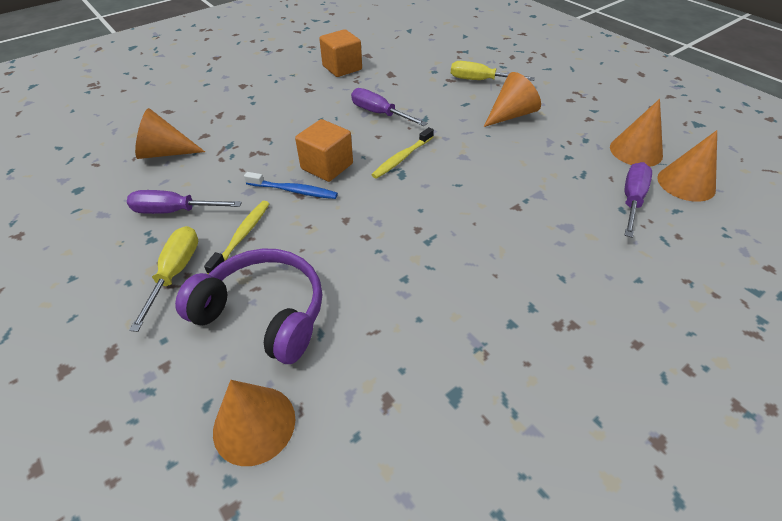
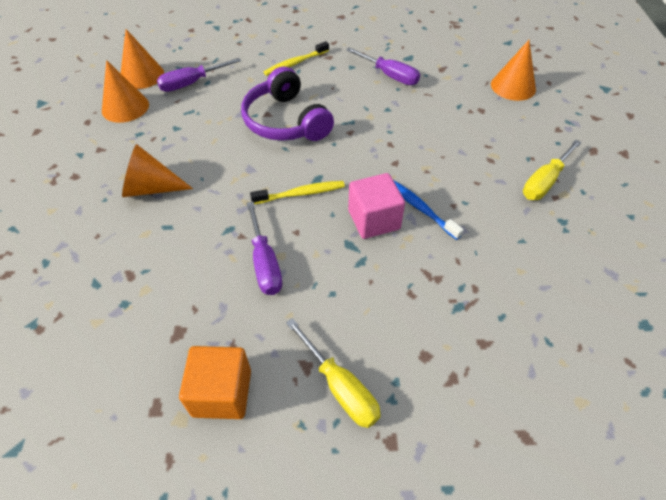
camera: 145 degrees left, 5 degrees up
purple screwdriver [127,190,242,214] -> purple screwdriver moved to [346,47,420,85]
orange cone [135,108,205,159] -> none
purple headphones [175,249,322,364] -> purple headphones moved to [241,67,334,141]
yellow toothbrush [204,201,270,274] -> yellow toothbrush moved to [264,41,329,76]
orange cube [295,119,353,182] -> pink cube [348,173,405,239]
yellow screwdriver [451,61,535,81] -> yellow screwdriver moved to [286,318,381,428]

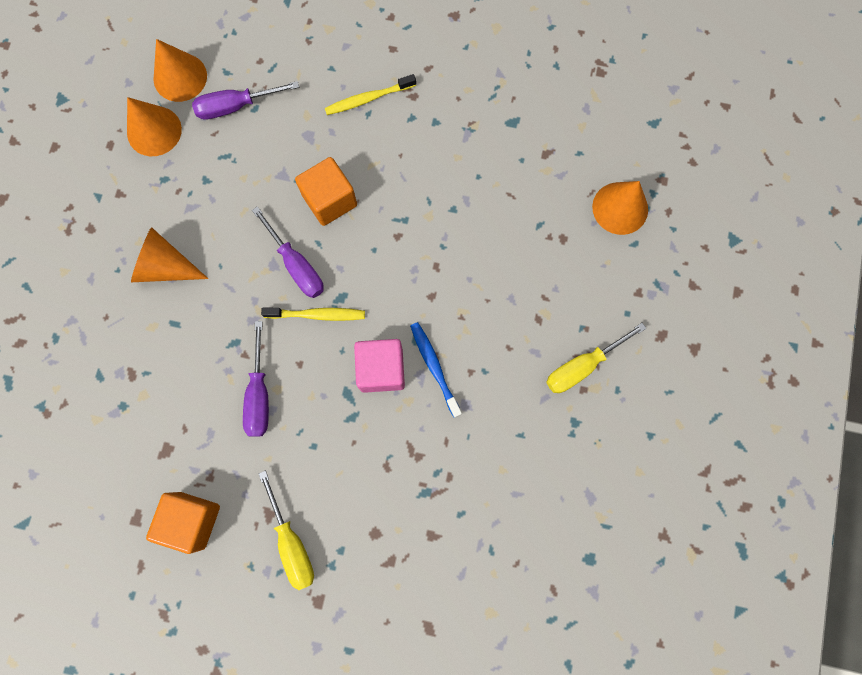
camera: 15 degrees right, 25 degrees up
purple headphones [241,67,334,141] -> orange cube [295,157,357,226]
purple screwdriver [346,47,420,85] -> purple screwdriver moved to [252,206,324,298]

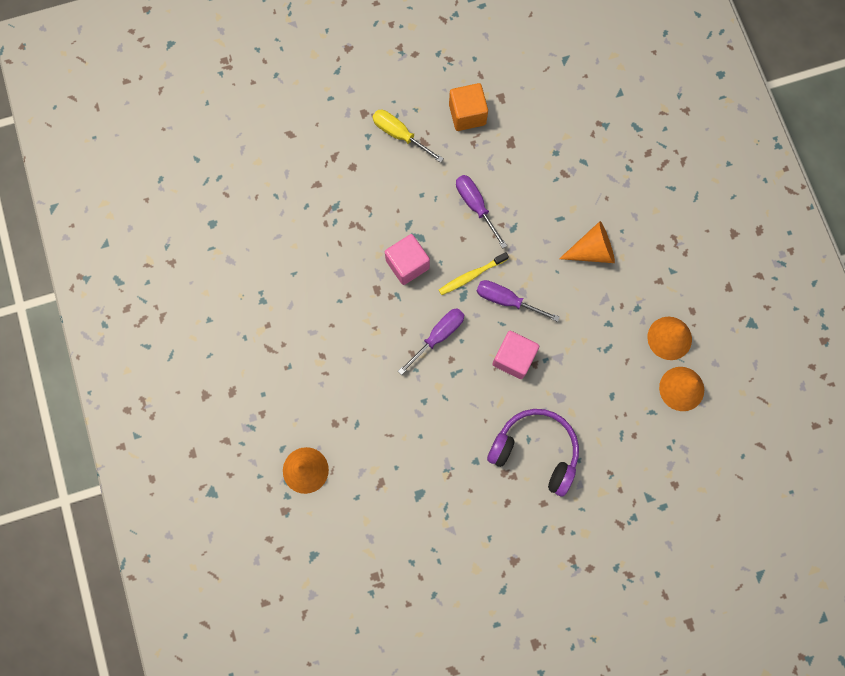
camera: 150 degrees right, 0 degrees up
purple screwdriver [192,81,299,119] -> purple screwdriver moved to [398,308,464,375]
orange cube [295,157,357,226] -> pink cube [492,331,539,379]
yellow toothbrush [325,74,416,115] -> purple headphones [487,409,579,497]
blue toothbrush [410,322,462,418] -> none
yellow screwdriver [546,323,647,393] -> none

